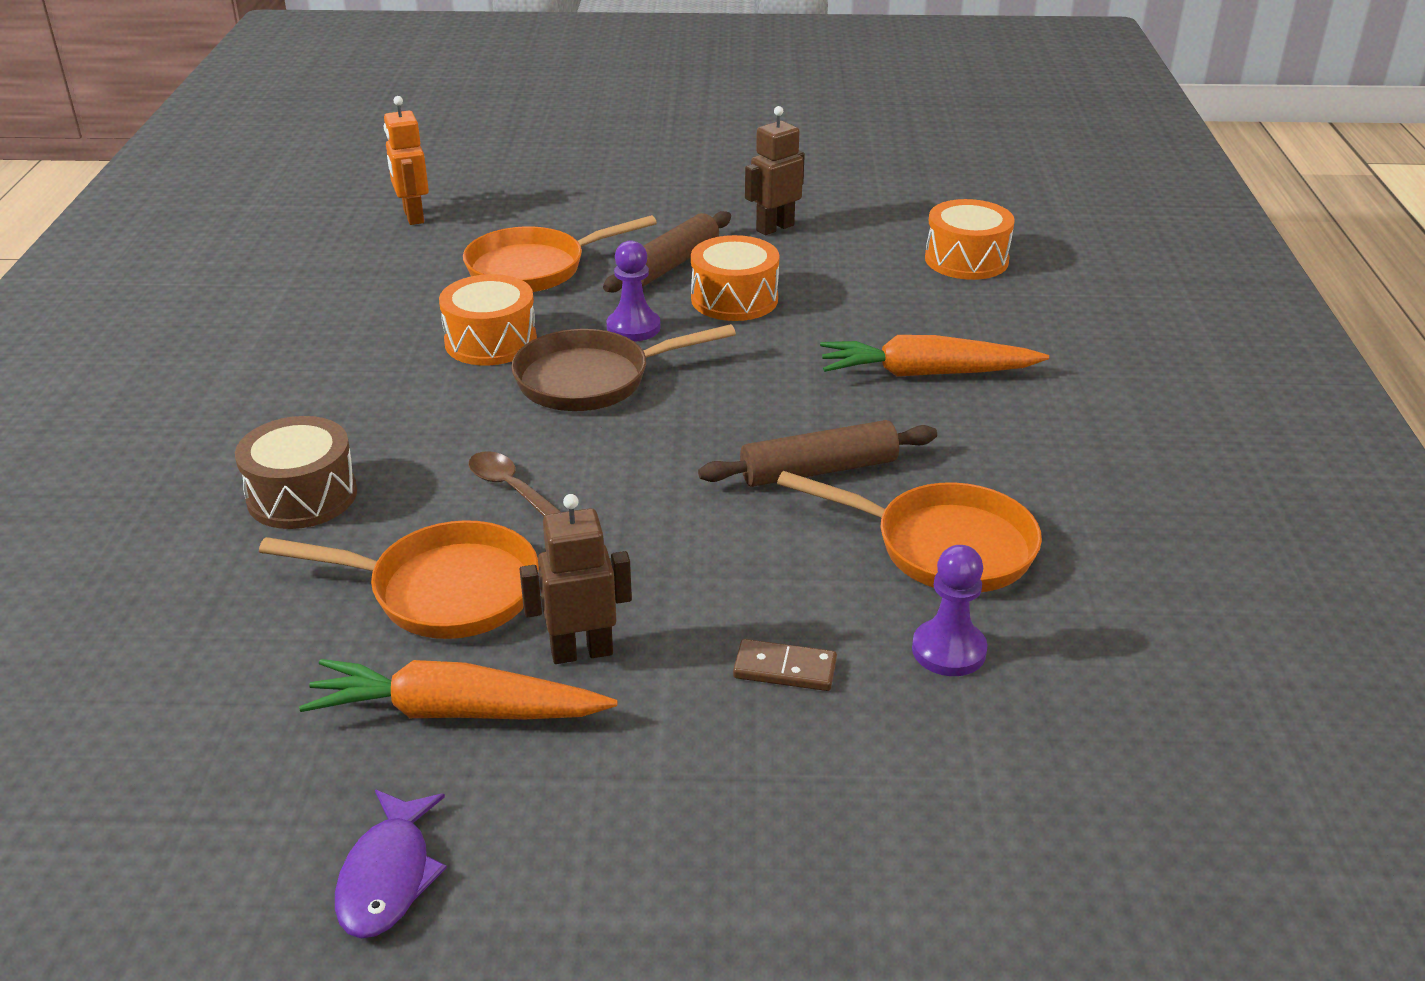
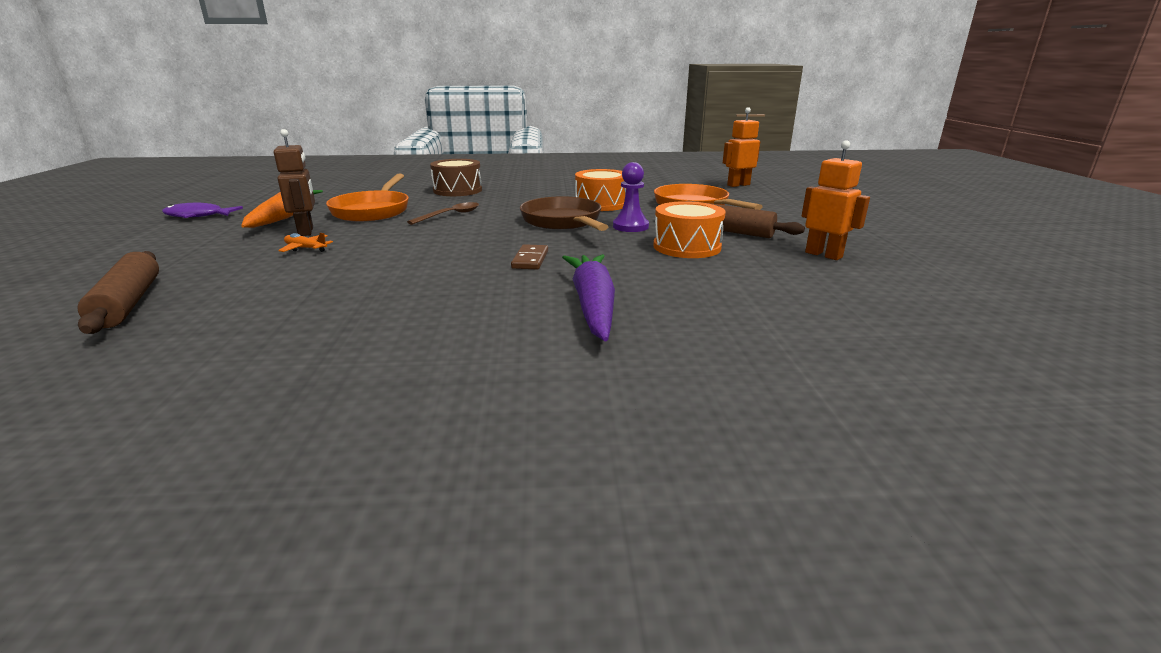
camera: 85 degrees right, 10 degrees down
brown rolling pin [698,420,937,487] -> brown rolling pin moved to [77,251,159,334]
brown domino [733,639,837,691] -> brown domino moved to [511,244,548,269]
brown robot [745,106,805,235] -> orange robot [802,140,870,260]
orange pan [777,471,1042,592] -> none
orange carrot [820,335,1049,377] -> purple carrot [562,254,615,341]
purple pawn [912,545,987,676] -> none
orange drum [925,199,1015,280] -> none
none -> orange plane [278,233,333,252]

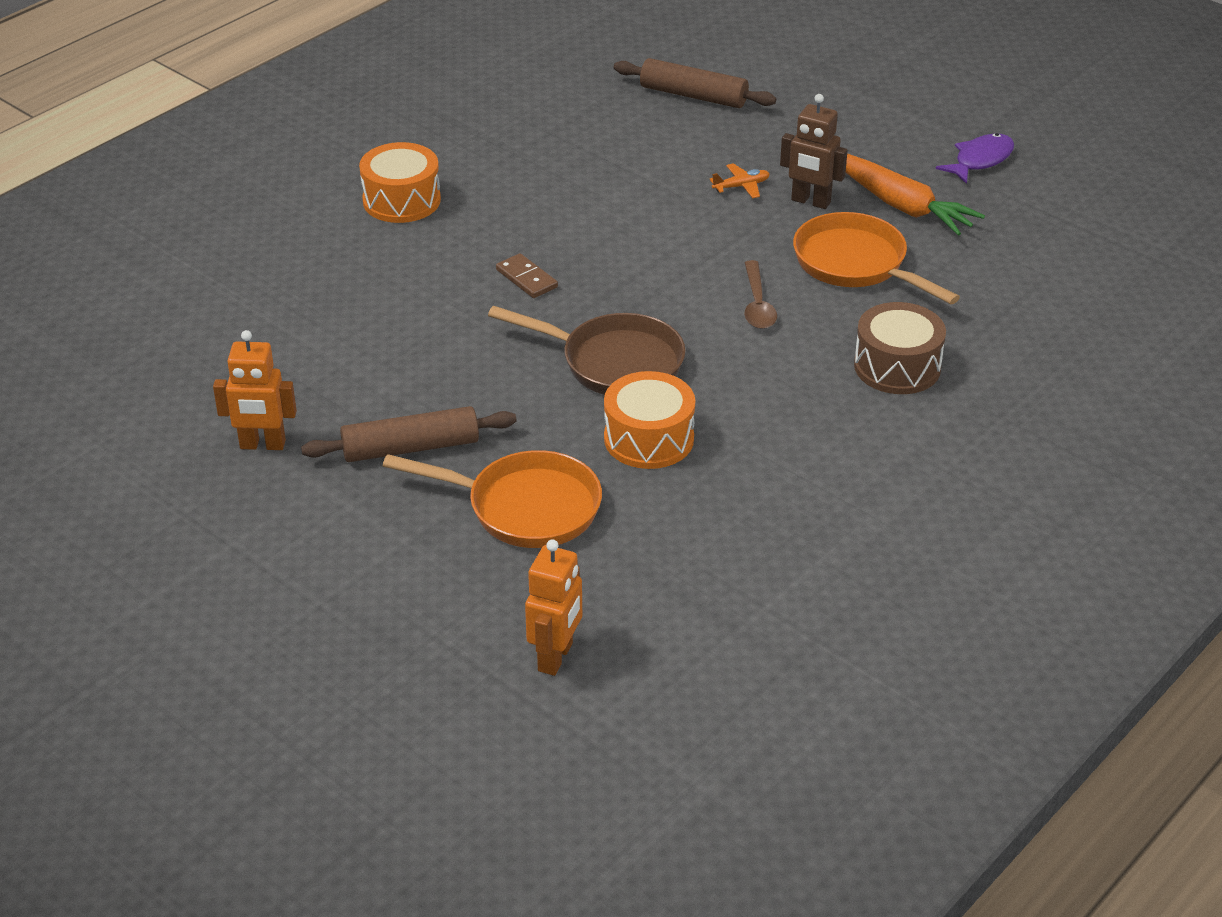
camera: 135 degrees right, 15 degrees up
purple carrot [562,254,615,341] -> none
purple pawn [613,162,649,232] -> none
orange drum [653,201,726,258] -> orange drum moved to [359,142,441,223]

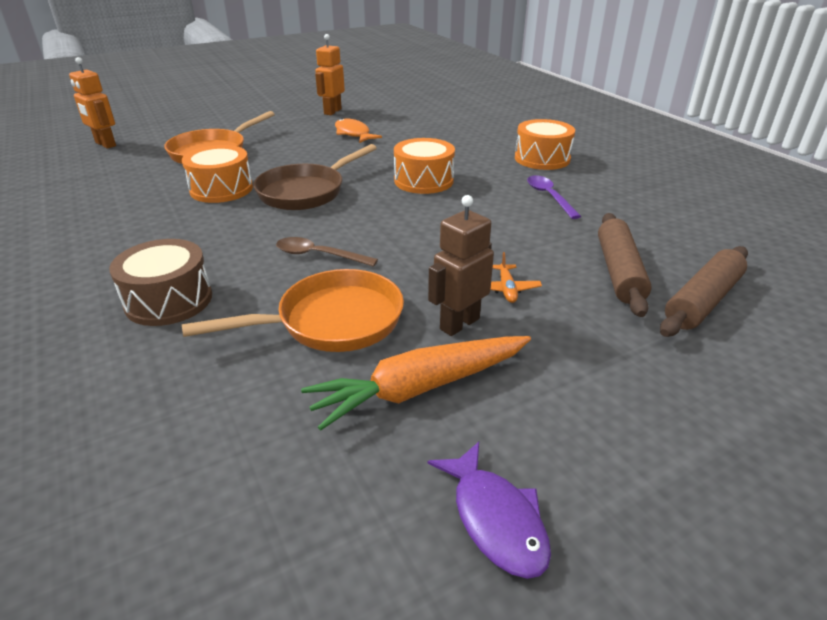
camera: 110 degrees right, 5 degrees down
brown rolling pin [301,406,517,462] -> brown rolling pin moved to [598,213,652,317]
brown domino [496,253,558,298] -> orange drum [394,138,455,194]
none -> orange fish [335,118,382,143]
none -> purple spoon [527,175,581,219]

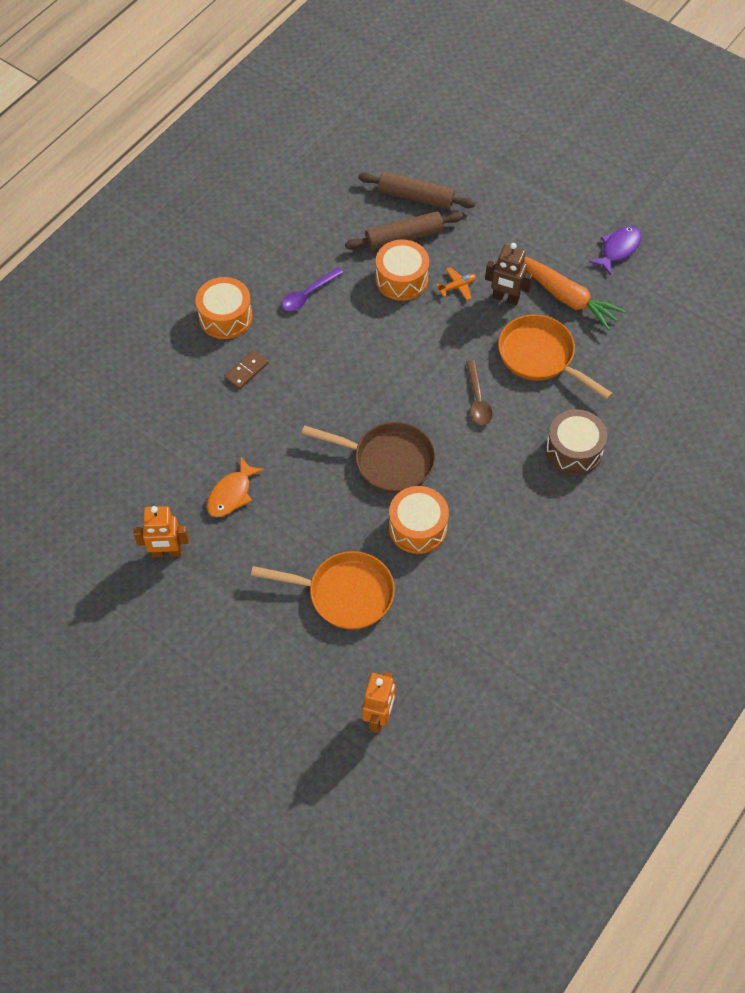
camera: 115 degrees left, 25 degrees up
orange drum [394,138,455,194] -> orange drum moved to [376,239,429,301]
none -> brown domino [224,350,268,389]

